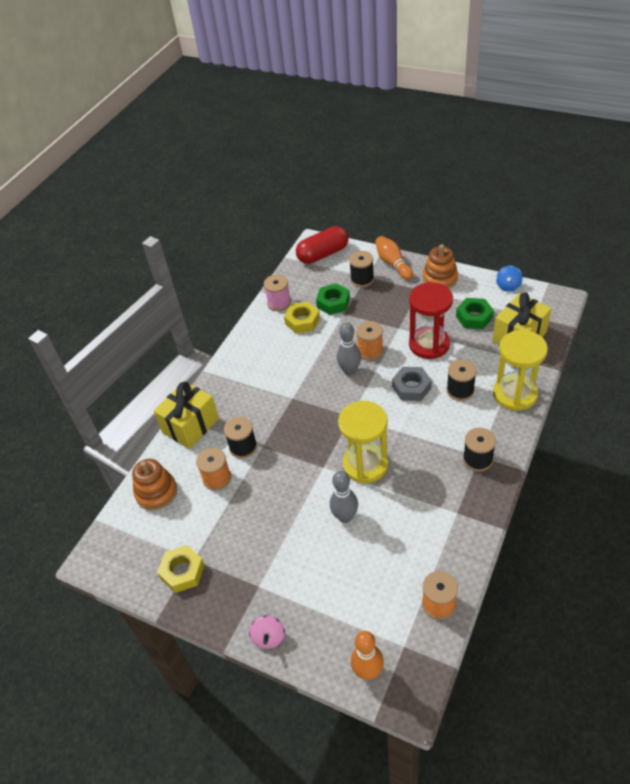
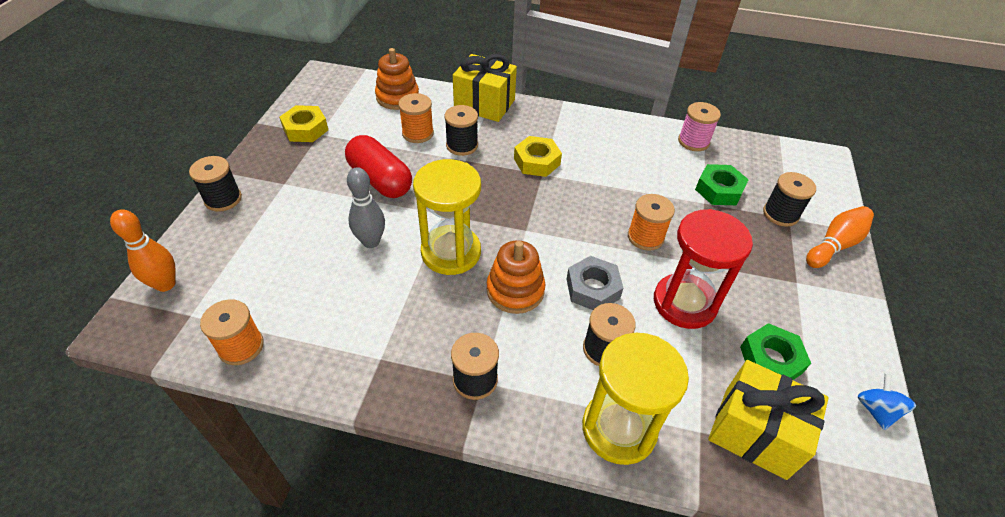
camera: 70 degrees right, 0 degrees up
pink spinning top [249,615,285,649] -> black spool [189,156,242,212]
yellow nut [284,302,320,334] -> yellow nut moved to [514,136,562,177]
red capsule [296,226,349,264] -> red capsule moved to [345,135,412,198]
grey bowling pin [337,322,361,376] -> none
orange stacking toy [423,244,458,289] -> orange stacking toy moved to [486,240,545,314]
blue spinning top [496,266,523,292] -> blue spinning top turned 90 degrees clockwise [858,373,916,430]

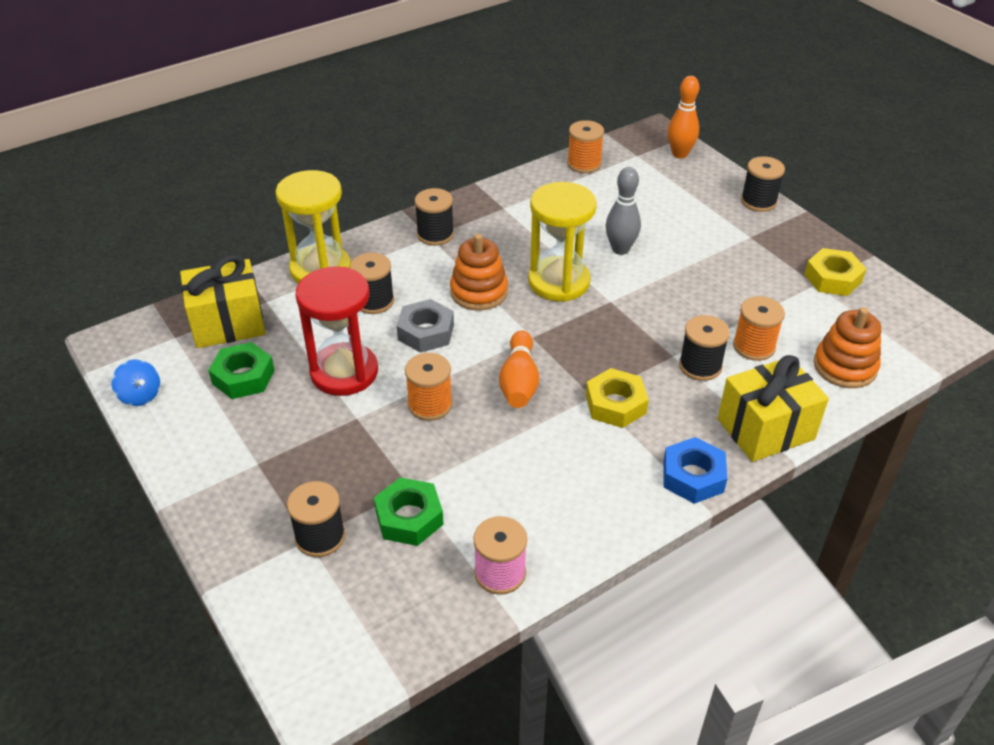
camera: 135 degrees right, 5 degrees down
red capsule [345,135,412,198] -> none
orange bowling pin [806,206,874,268] -> orange bowling pin moved to [499,330,539,408]
none -> blue nut [663,437,727,504]

